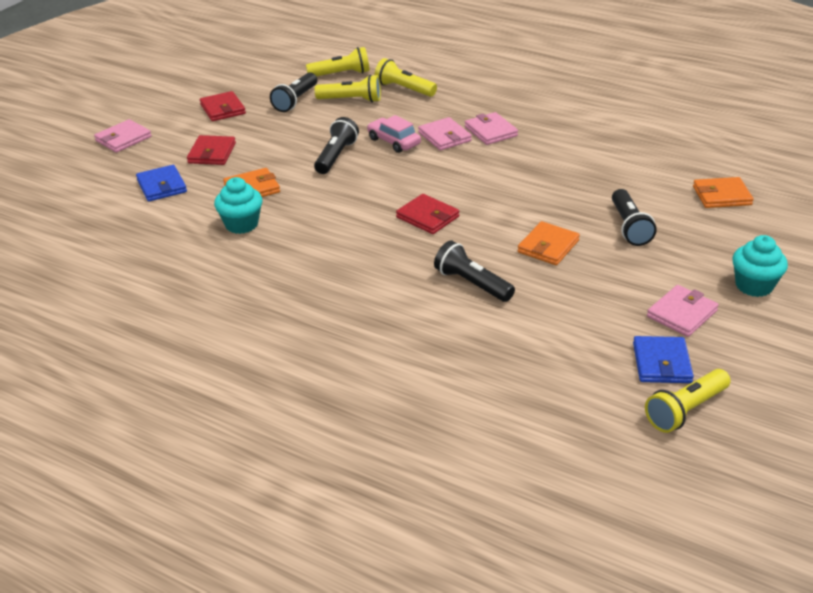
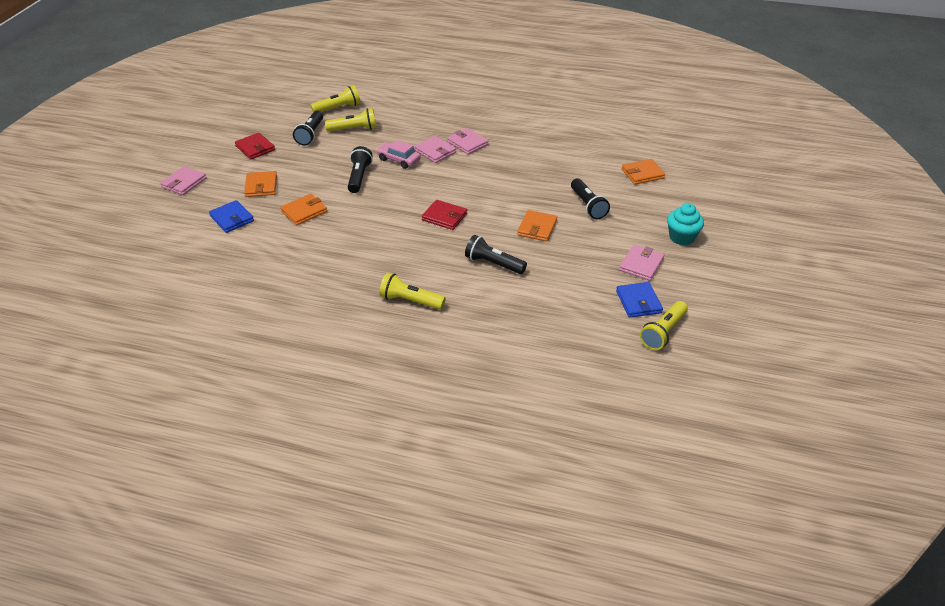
camera: 15 degrees left, 5 degrees up
red wallet [187,135,236,165] -> orange wallet [244,171,277,197]
turquoise cupcake [214,177,262,234] -> none
yellow flashlight [374,58,437,97] -> yellow flashlight moved to [379,273,446,310]

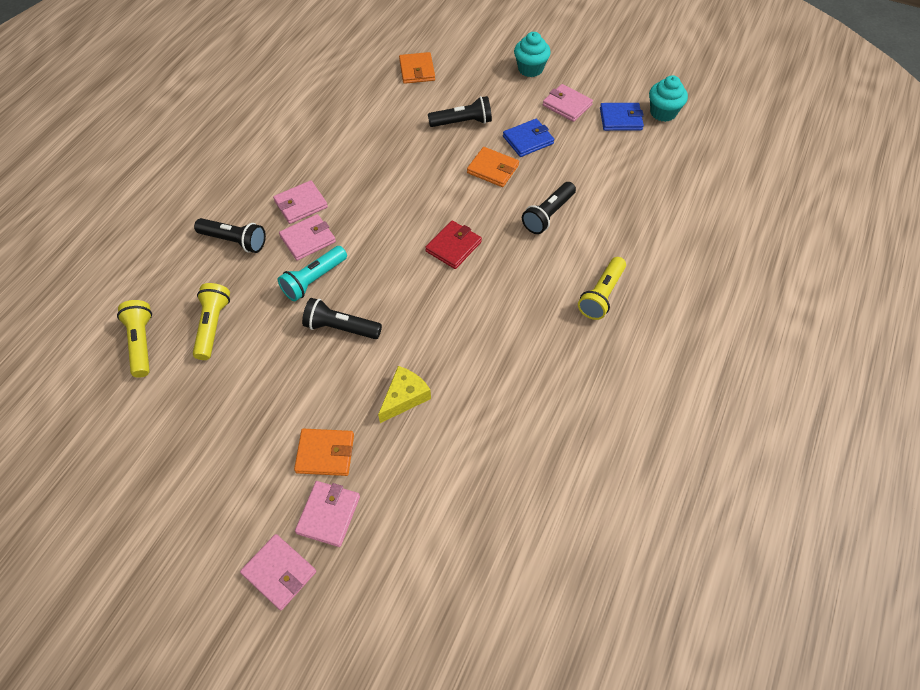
camera: 80 degrees left, 15 degrees up
blue wallet [209,200,254,233] -> blue wallet moved to [503,119,555,157]
red wallet [235,133,275,159] -> none
orange wallet [281,194,327,225] -> yellow cheese [378,366,431,423]
black flashlight [293,111,323,146] -> black flashlight moved to [194,218,266,253]
pink car [376,140,421,169] -> turquoise flashlight [278,246,347,301]
yellow flashlight [640,301,688,350] -> turquoise cupcake [649,75,688,122]
none -> pink wallet [295,481,360,547]

